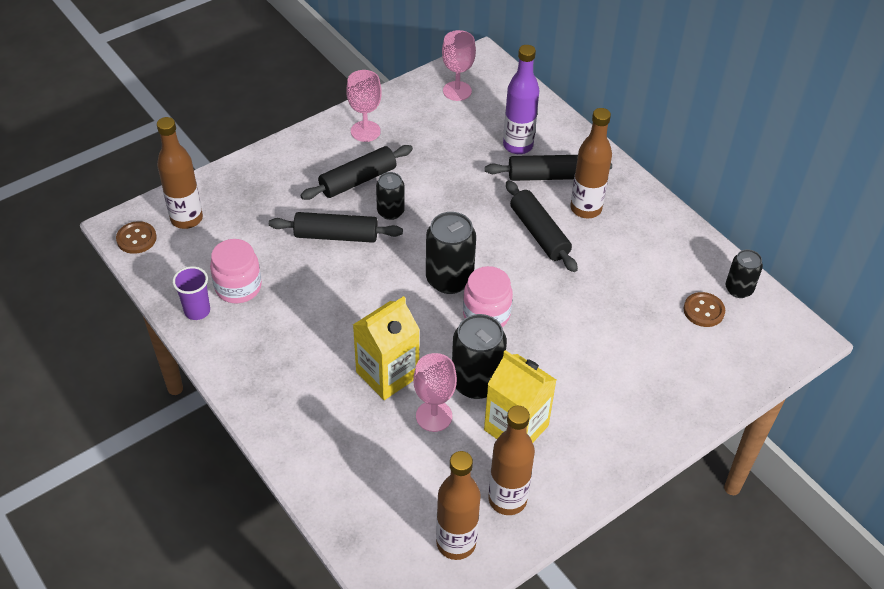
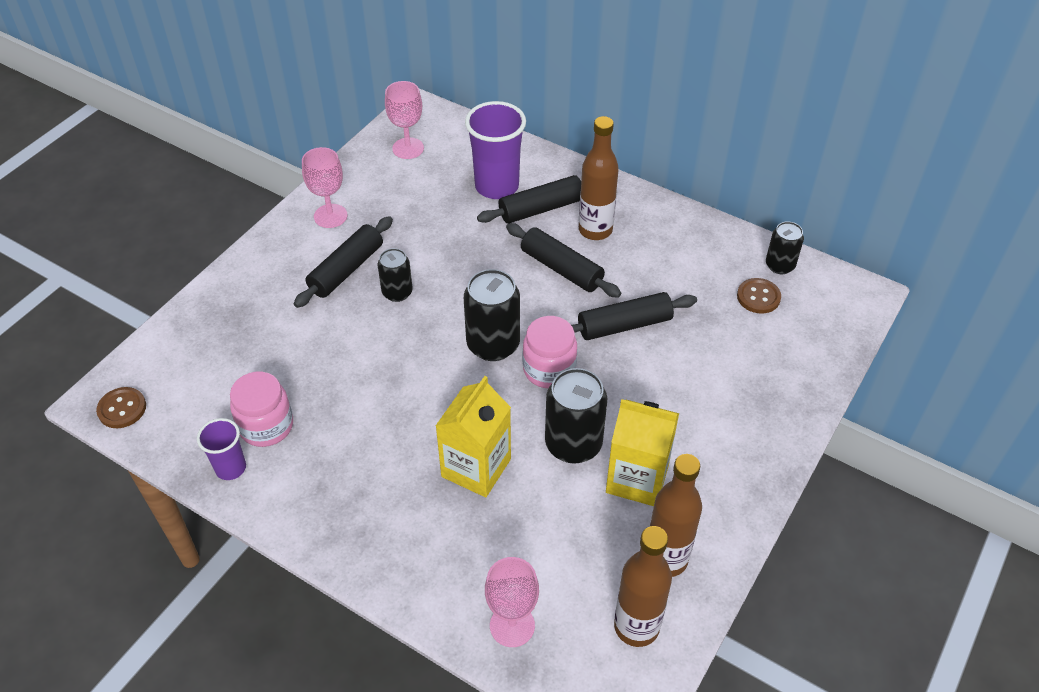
camera: 20 degrees left, 0 degrees up
brown bottle [157,117,203,229] -> none
black rolling pin [269,212,403,243] -> black rolling pin moved to [571,292,697,340]
pink goblet [413,353,457,432] -> pink goblet moved to [485,557,539,647]
purple bottle [503,45,539,154] -> purple cup [465,101,526,199]

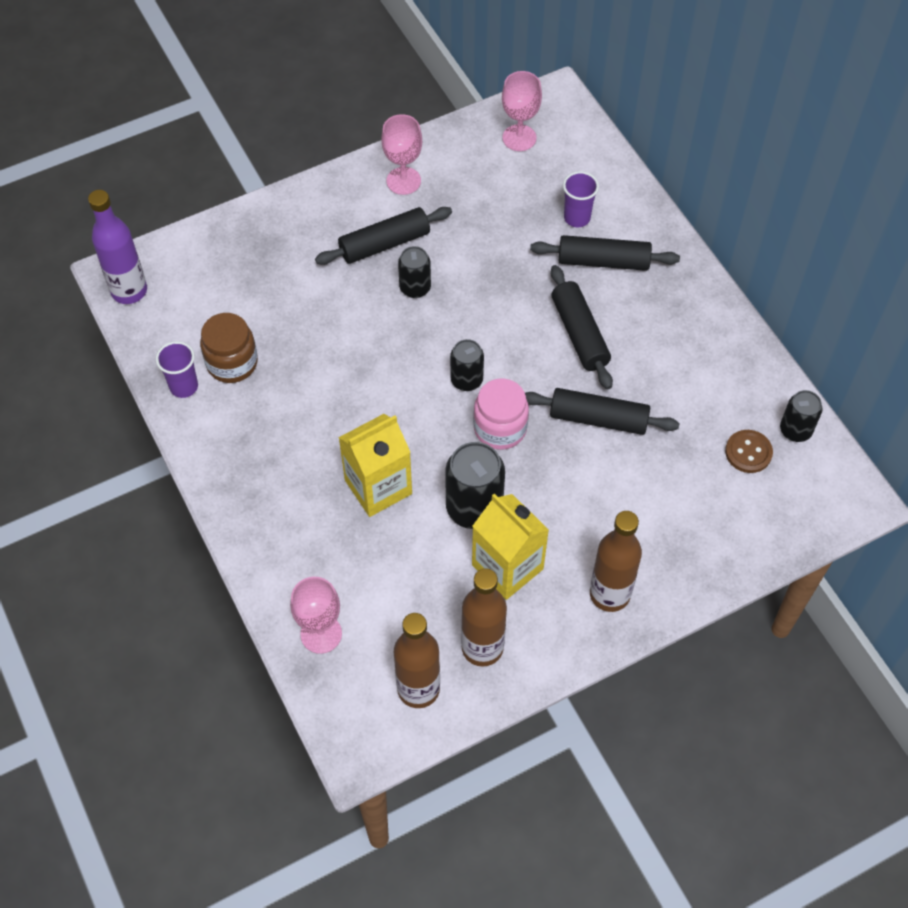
camera: 30 degrees right, 10 degrees up
brown button [96,387,146,428] -> purple bottle [88,190,147,304]
pink jar [230,372,293,447] -> brown jar [200,313,258,383]
black can [464,269,520,361] -> black can [450,339,484,391], size x0.60
purple cup [465,101,526,199] -> purple cup [563,171,599,227], size x0.56
brown bottle [579,116,619,240] -> brown bottle moved to [590,511,642,612]

